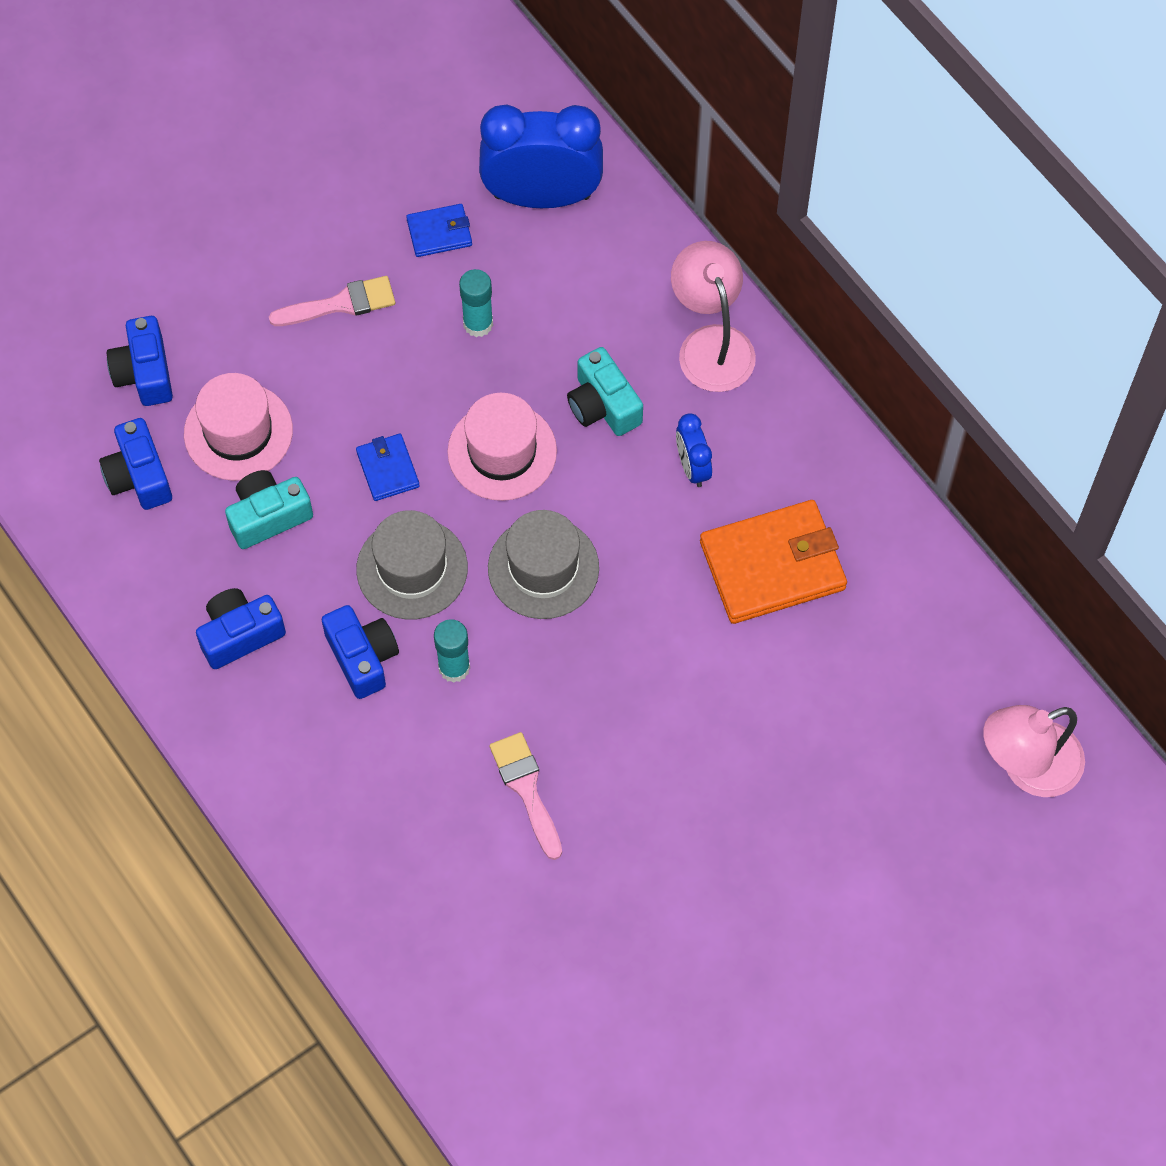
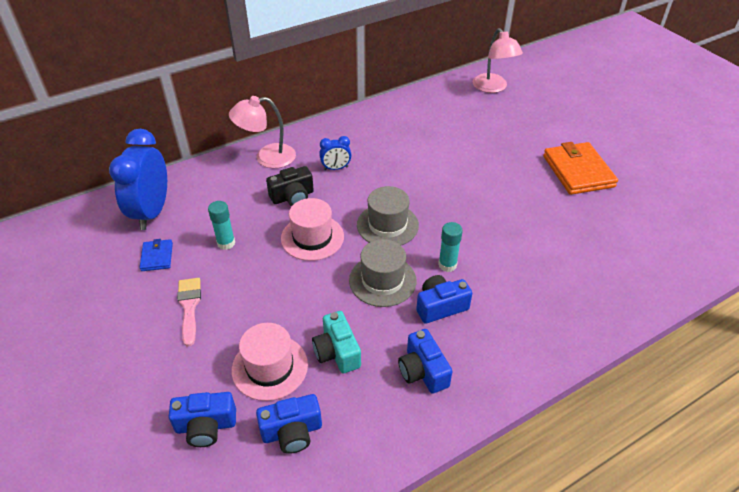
camera: 85 degrees left, 20 degrees down
blue wallet [356,434,420,501] -> none
pink brush [489,732,562,860] -> none
turquoise camera [567,347,643,436] -> black camera [266,166,314,206]
orange wallet [700,500,847,624] -> orange wallet moved to [543,142,618,195]

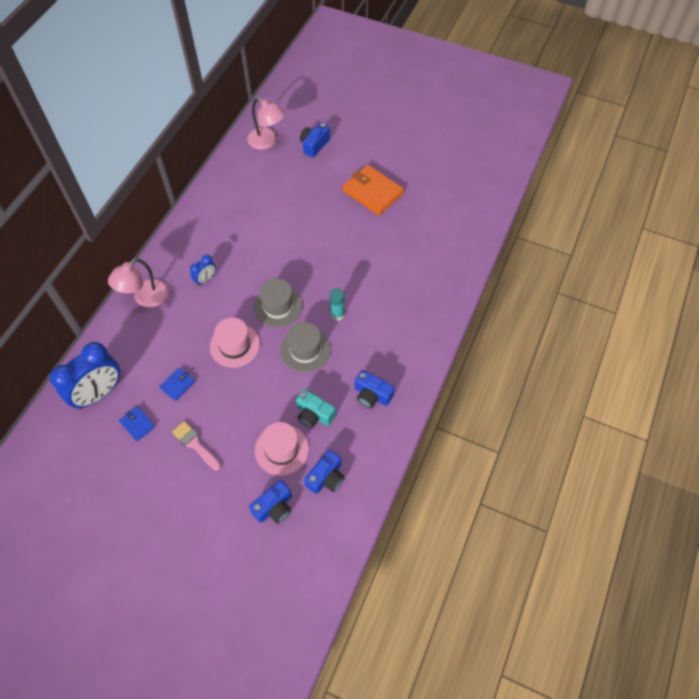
camera: 35 degrees left, 15 degrees up
blue clock [109,129,167,230] -> blue clock turned 105 degrees counterclockwise [50,342,120,409]
turquoise glue stick [208,201,235,250] -> blue wallet [159,368,196,401]
black camera [266,166,314,206] -> none
blue camera [416,275,472,324] -> blue camera moved to [300,123,330,158]

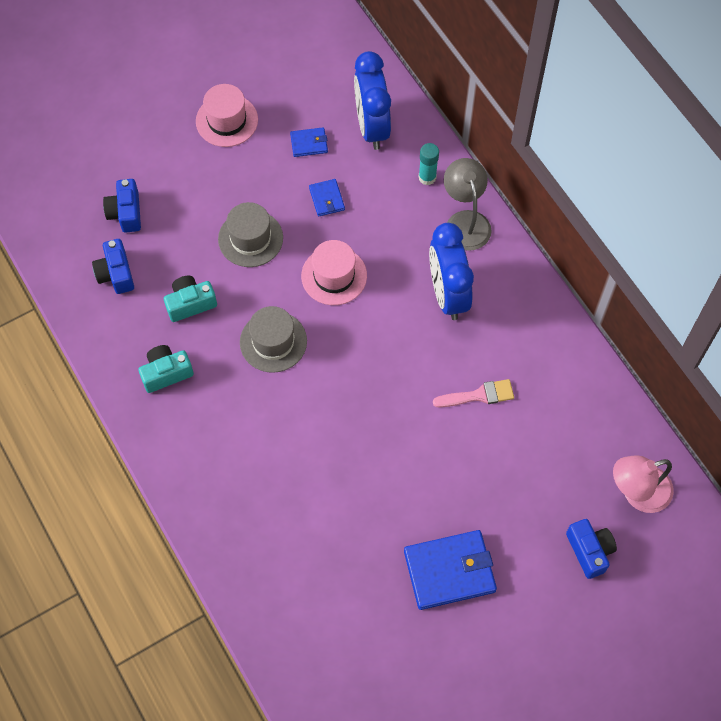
camera: 125 degrees right, 5 degrees up
pink lamp [108,258,169,308] -> grey lamp [444,158,492,251]
pink brush [172,421,221,471] -> pink brush moved to [433,379,514,408]
blue clock [190,255,216,286] -> blue clock [429,223,474,320], size x2.11
grey hat [254,279,302,327] -> grey hat moved to [218,202,283,267]
pink hat [255,422,309,476] -> pink hat moved to [196,84,258,147]
turquoise glue stick [330,288,345,321] -> turquoise glue stick moved to [419,143,439,185]
orange wallet [343,165,404,215] -> blue wallet [404,530,497,610]
blue camera [355,370,395,408] -> turquoise camera [138,345,194,393]

